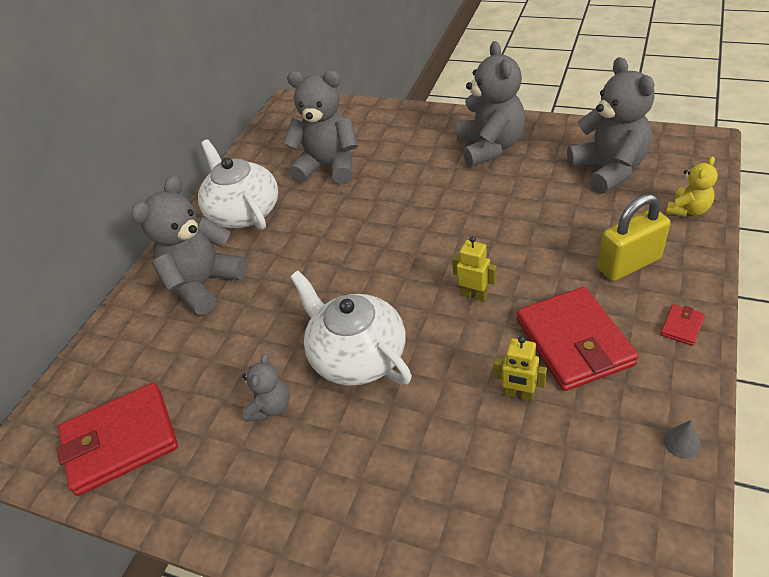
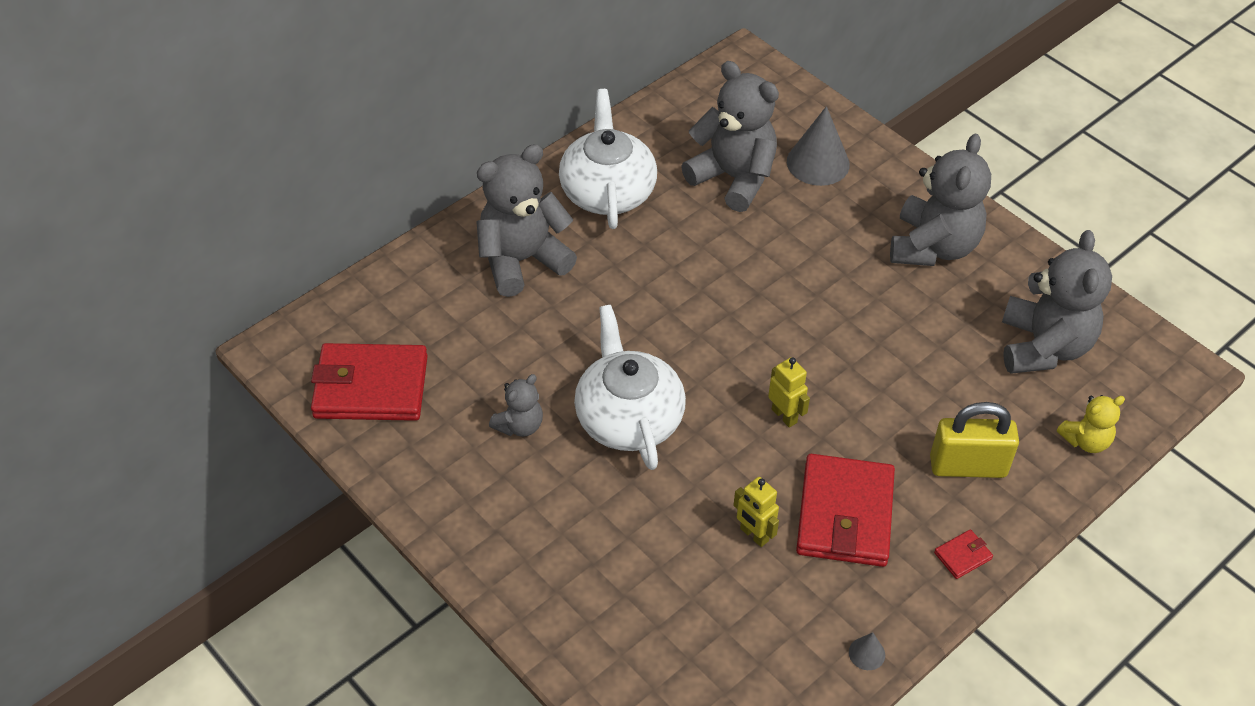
camera: 20 degrees right, 5 degrees up
none -> grey cone [787,106,850,186]

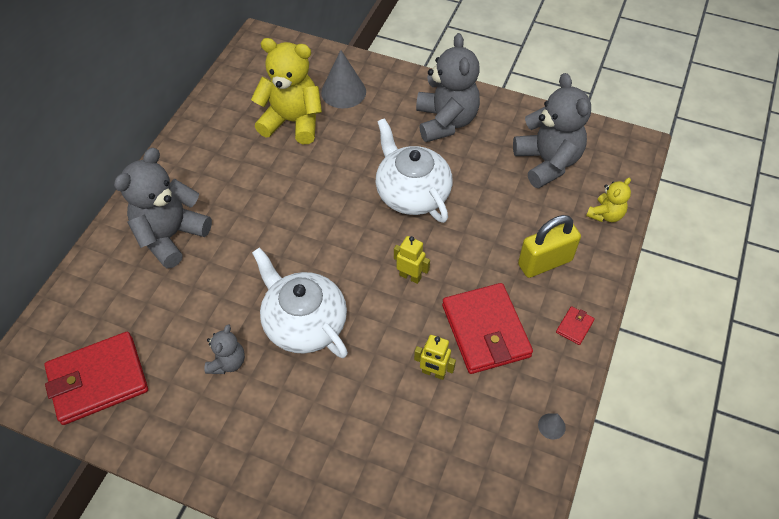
camera: 25 degrees left, 5 degrees up
white teapot [559,89,657,229] -> white teapot moved to [376,118,453,223]
grey teddy bear [681,61,779,212] -> yellow teddy bear [251,38,322,144]

